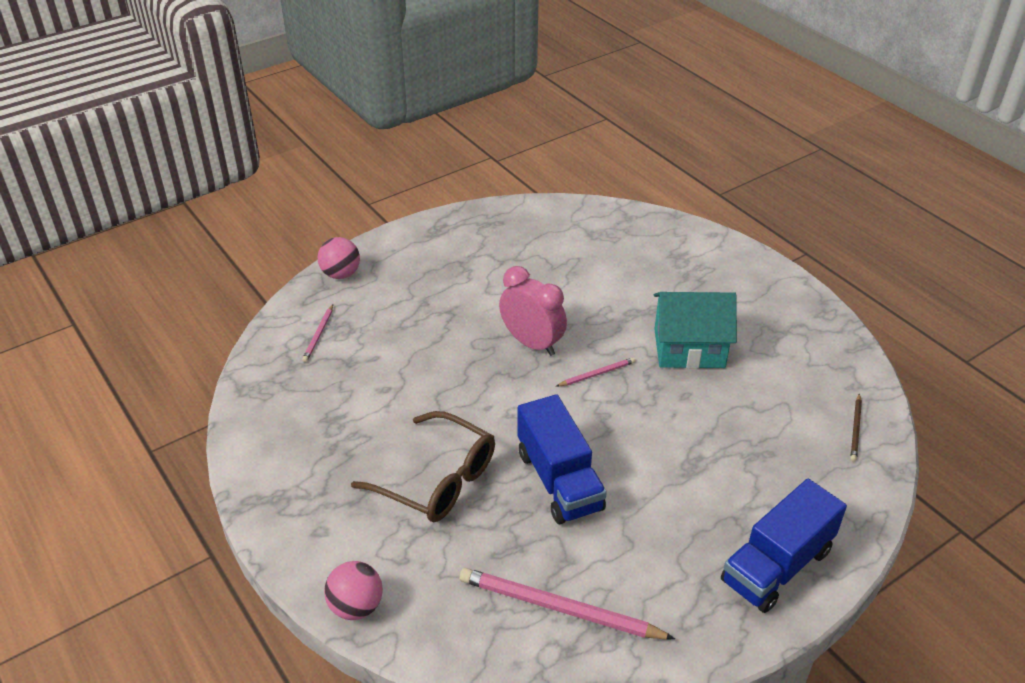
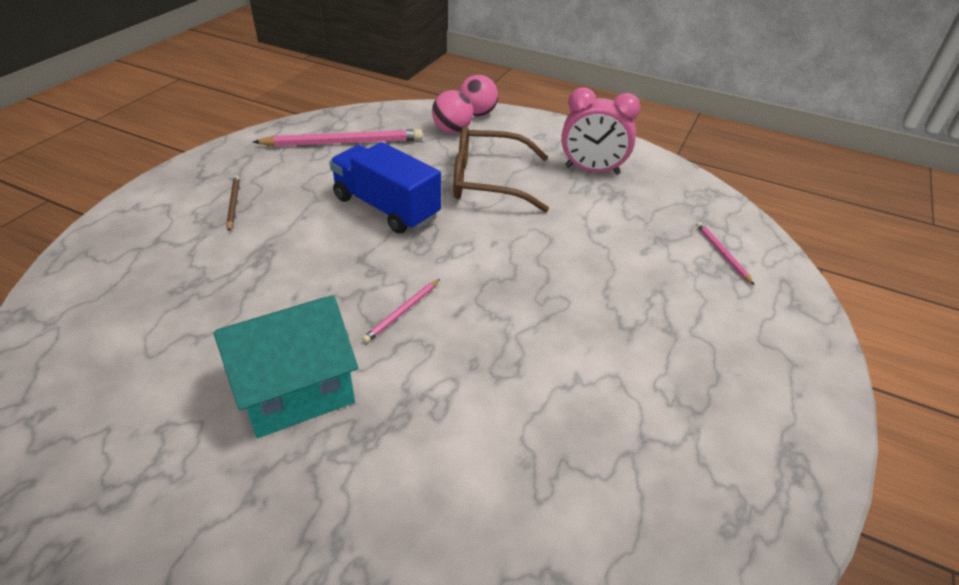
camera: 150 degrees right, 0 degrees up
pink ball [318,237,360,279] -> pink ball moved to [432,90,473,133]
pink clock [499,266,567,356] -> pink clock moved to [561,87,641,175]
blue truck [721,479,847,613] -> none
brown pencil [850,393,862,462] -> brown pencil moved to [227,175,240,231]

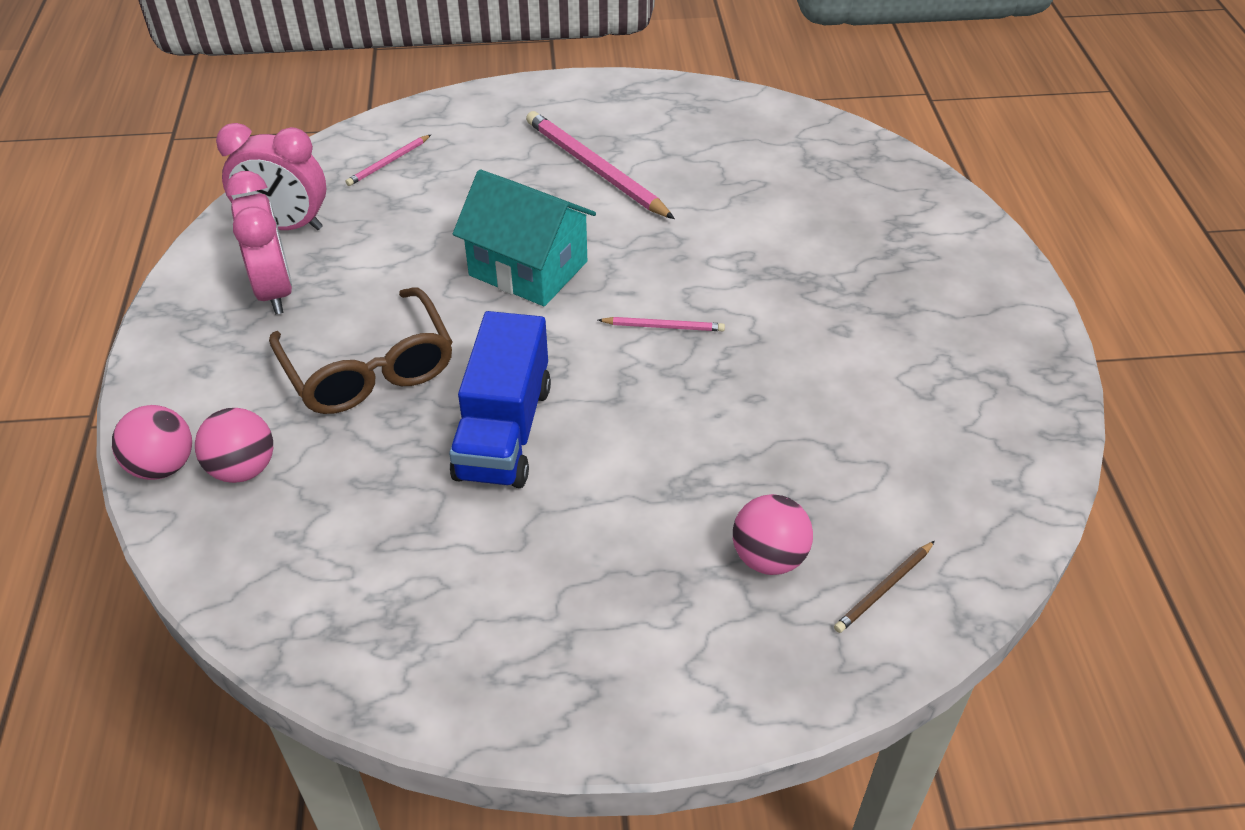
camera: 120 degrees left, 5 degrees up
turquoise house [213,296,358,438] -> turquoise house moved to [453,169,596,306]
brown pencil [227,175,240,231] -> brown pencil moved to [834,541,935,633]
pink pencil [253,129,423,147] -> pink pencil moved to [526,111,675,219]
none -> pink clock [216,123,326,230]
none -> pink ball [733,494,813,575]

